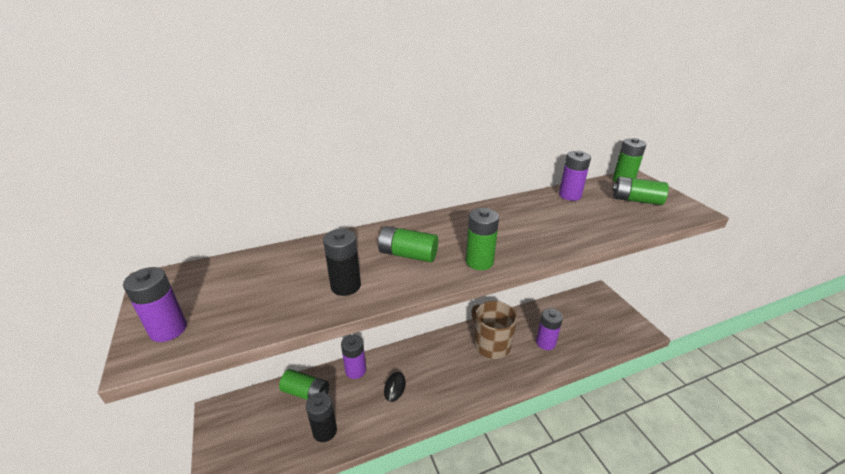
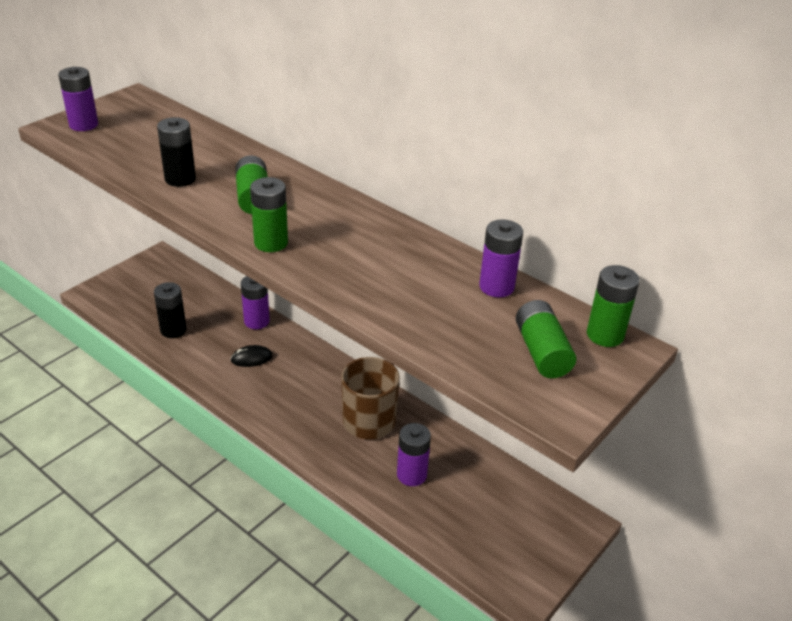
camera: 60 degrees right, 5 degrees up
green battery [279,369,329,400] -> none

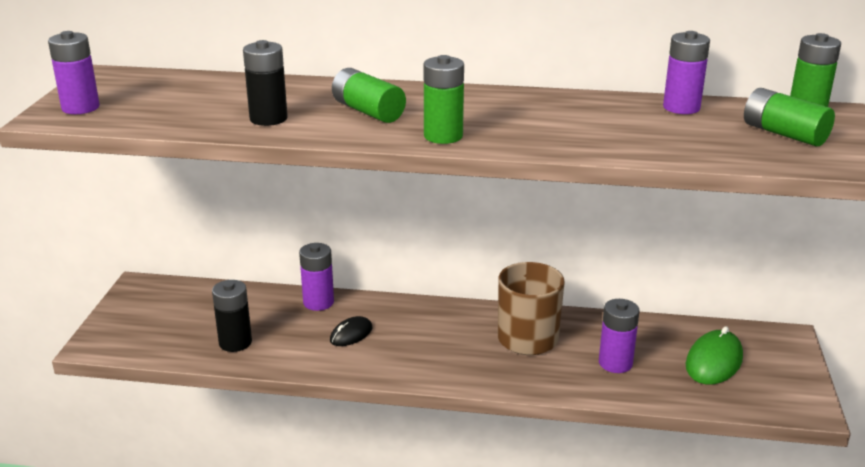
camera: 30 degrees left, 10 degrees down
none -> green mouse [686,326,743,384]

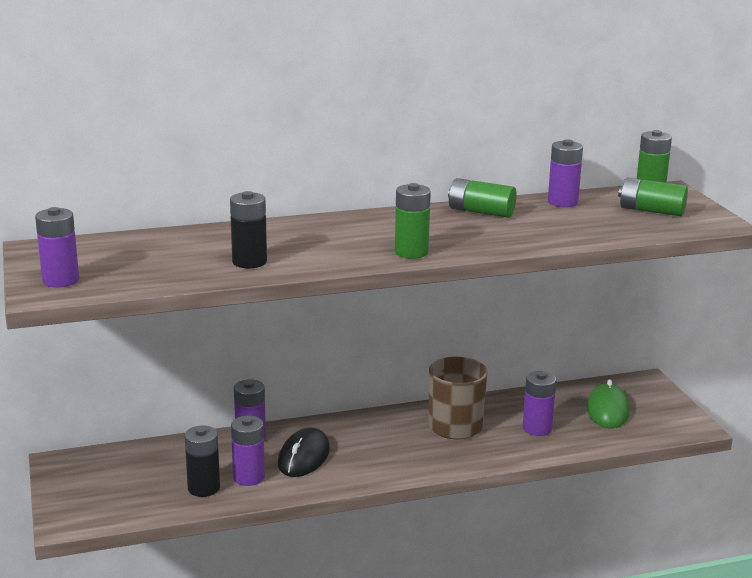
camera: 25 degrees left, 5 degrees down
black mouse [330,316,373,346] -> black mouse [278,428,330,477], size x1.62
green battery [332,68,406,123] -> green battery moved to [448,178,517,218]
none -> purple battery [231,416,265,486]

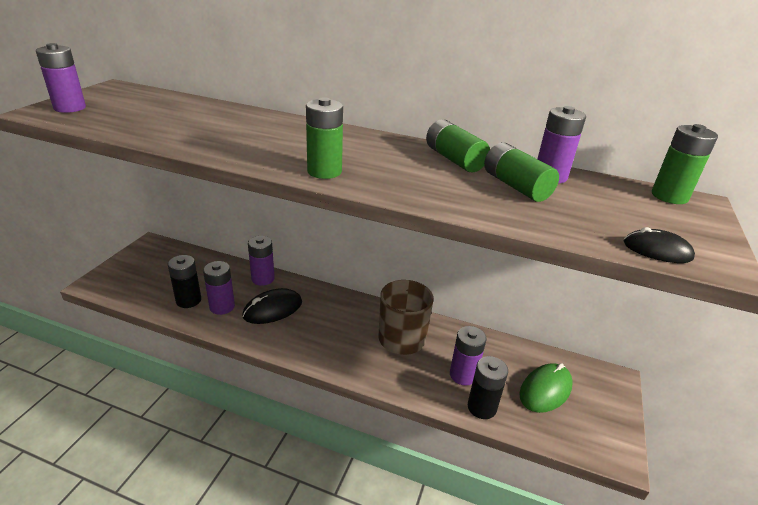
camera: 35 degrees right, 10 degrees up
black battery [230,191,267,268] -> black battery moved to [468,356,508,419]
green battery [618,177,688,216] -> green battery moved to [484,142,559,202]
none -> black mouse [624,227,695,263]

